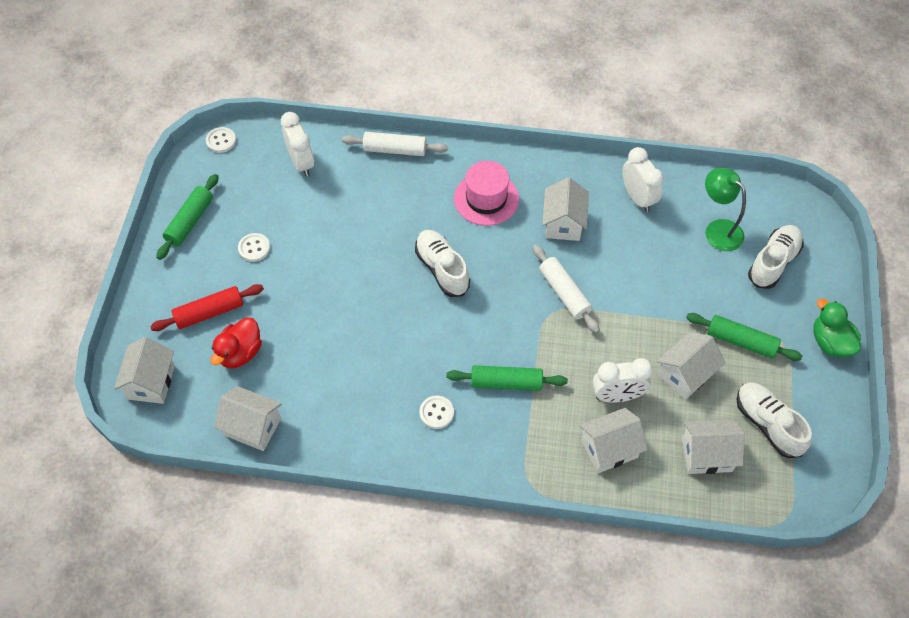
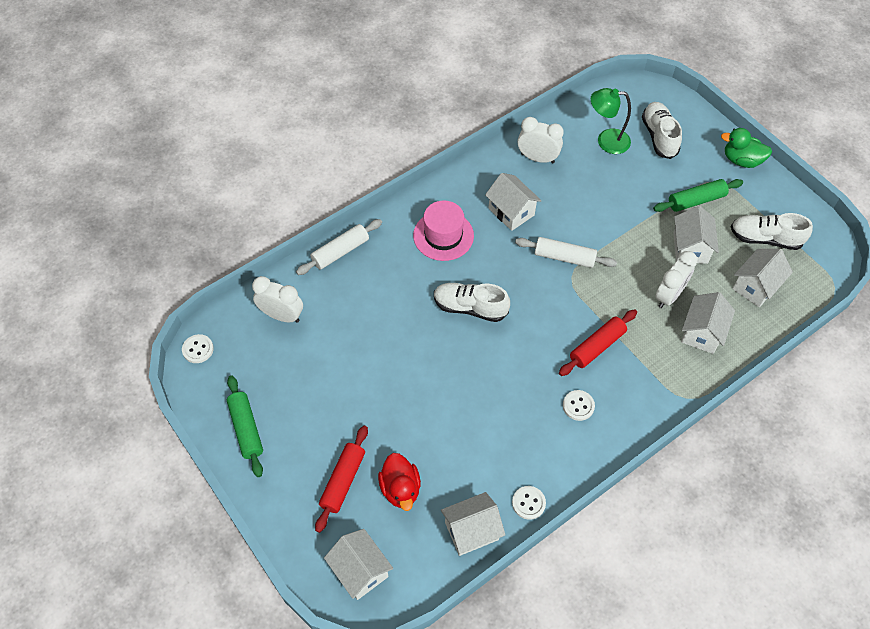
camera: 45 degrees left, 0 degrees up
white button [238,233,270,262] -> white button moved to [512,486,546,520]
green rolling pin [446,365,568,391] -> red rolling pin [559,309,637,376]

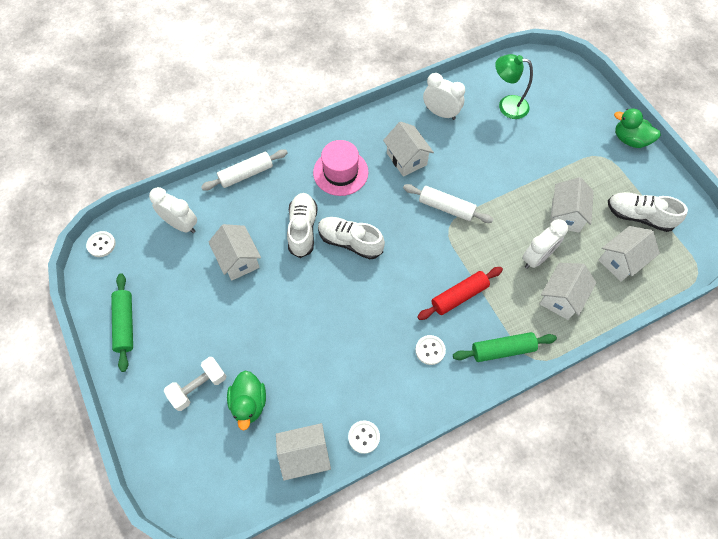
camera: 10 degrees right, 5 degrees up
red rolling pin [315,425,368,533] -> white dumbbell [164,357,227,411]
white house [324,529,393,600] -> white house moved to [208,224,261,280]
red duck [378,453,421,511] -> green duck [227,371,266,430]
white shoe [642,102,682,159] -> white shoe moved to [287,193,318,258]
green rolling pin [653,179,743,212] -> green rolling pin moved to [453,332,557,362]

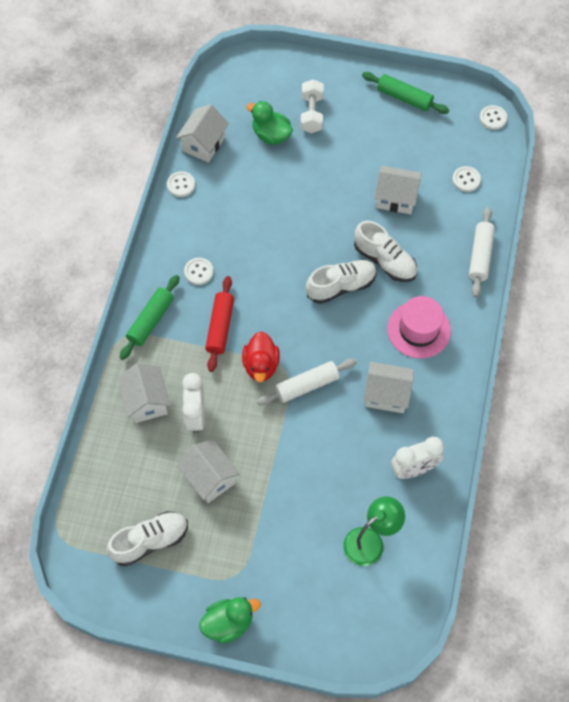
camera: 130 degrees right, 0 degrees up
white clock [149,187,197,233] -> white button [452,166,481,192]
white house [598,226,660,282] -> none
none -> red duck [242,331,280,382]

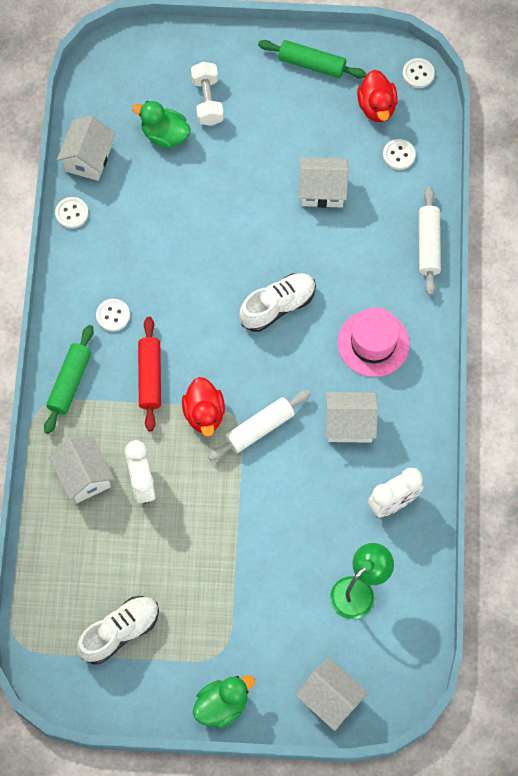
camera: 10 degrees left, 5 degrees up
white house [177,440,240,503] -> white house moved to [296,658,369,731]
white shoe [354,221,417,282] -> none
none -> red duck [357,70,398,122]

